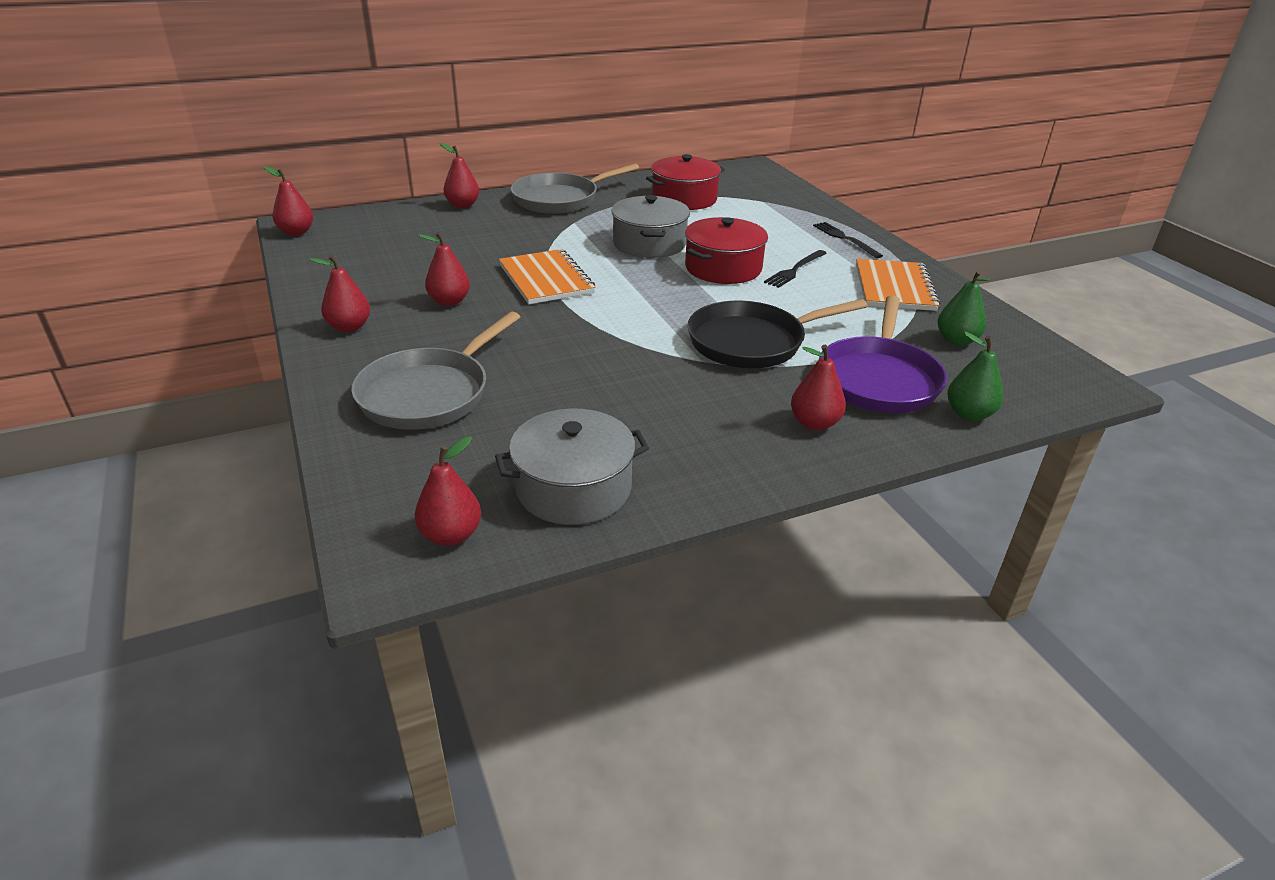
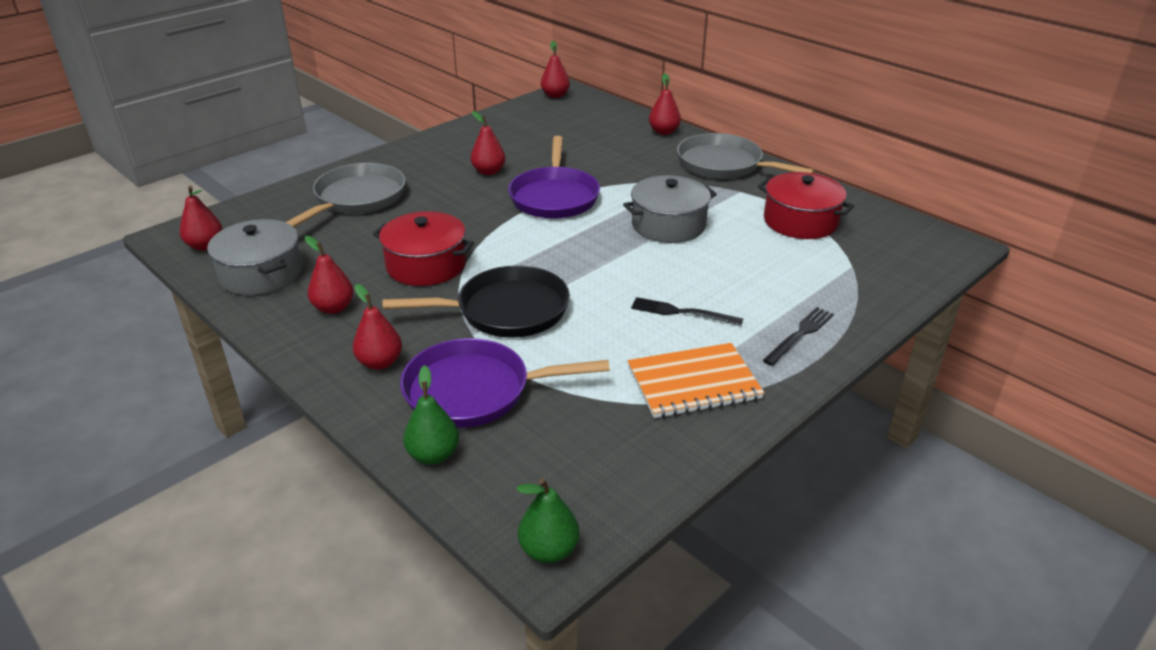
camera: 70 degrees right, 0 degrees up
red pear [309,255,370,332] -> red pear moved to [304,236,354,314]
grey pan [351,311,520,430] -> grey pan turned 105 degrees clockwise [286,163,406,227]
orange notebook [499,249,596,304] -> purple pan [508,136,600,219]
red pot [685,217,768,284] -> red pot moved to [373,211,474,286]
black pan [687,299,867,368] -> black pan turned 120 degrees clockwise [382,265,570,338]
green pear [938,270,991,346] -> green pear moved to [516,478,579,563]

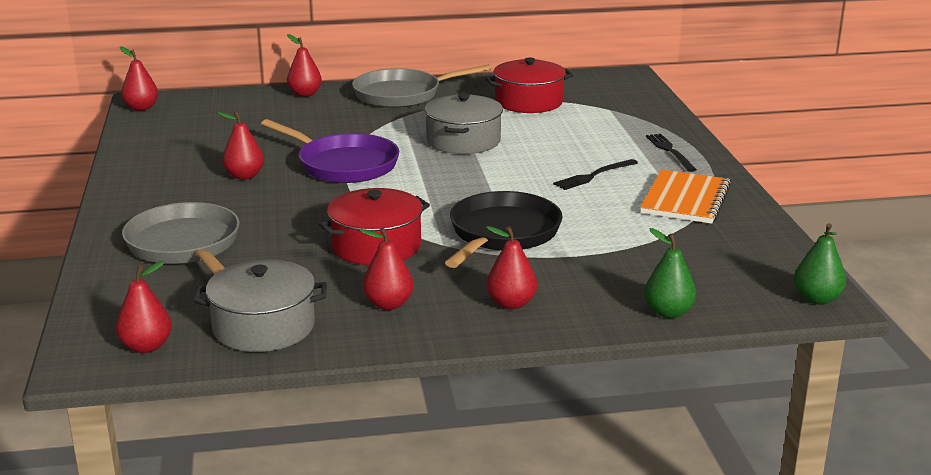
camera: 55 degrees left, 10 degrees down
purple pan [400,338,610,428] -> none

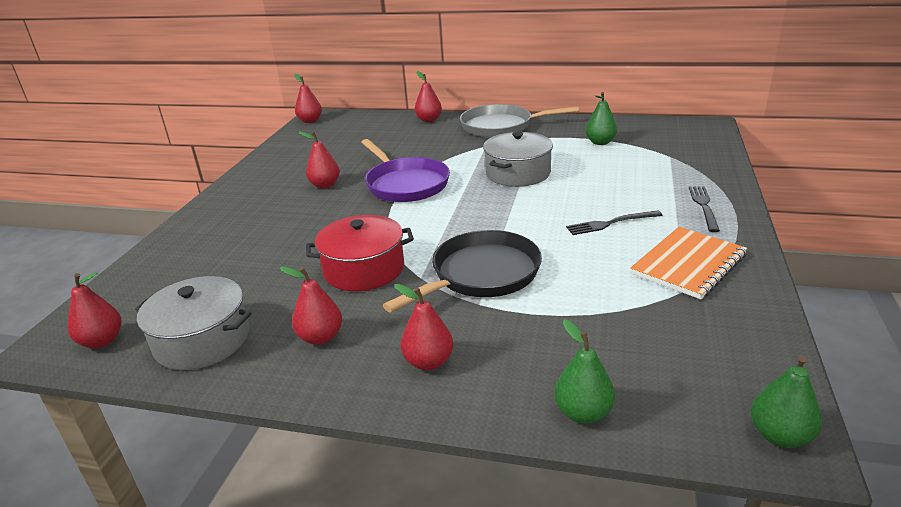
camera: 25 degrees right, 5 degrees up
grey pan [122,202,240,275] -> none
red pot [485,58,573,113] -> green pear [586,92,617,145]

